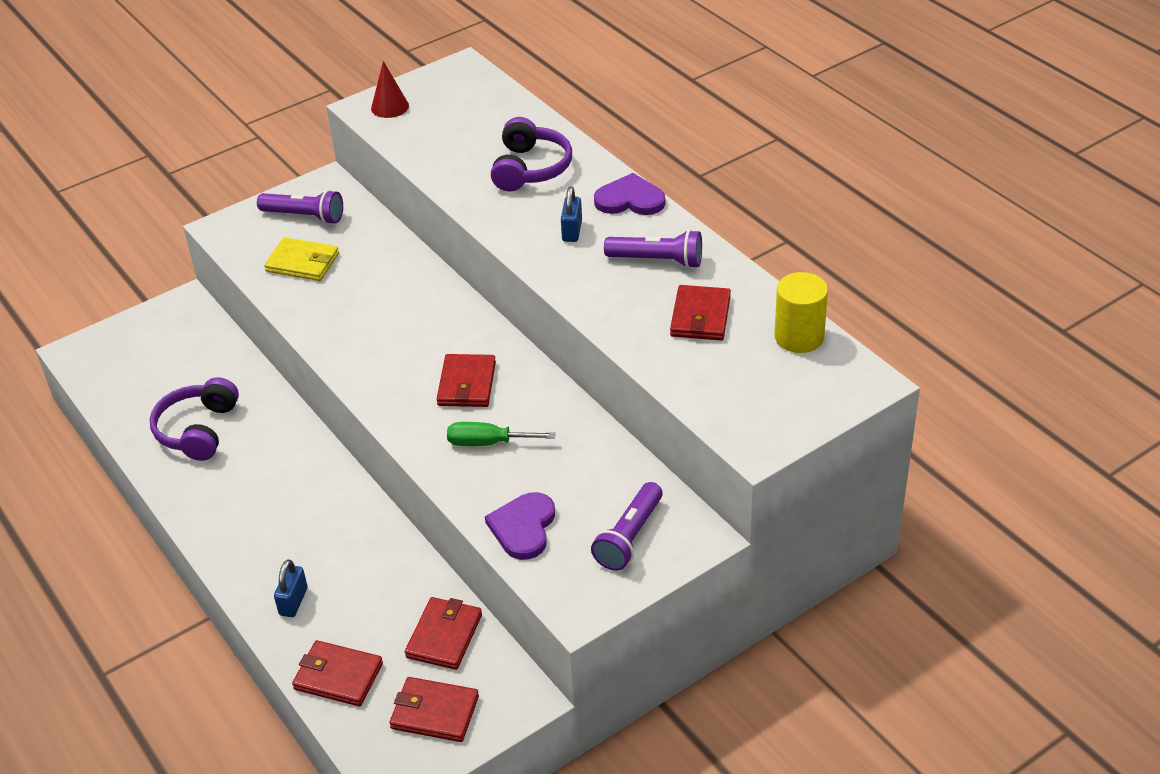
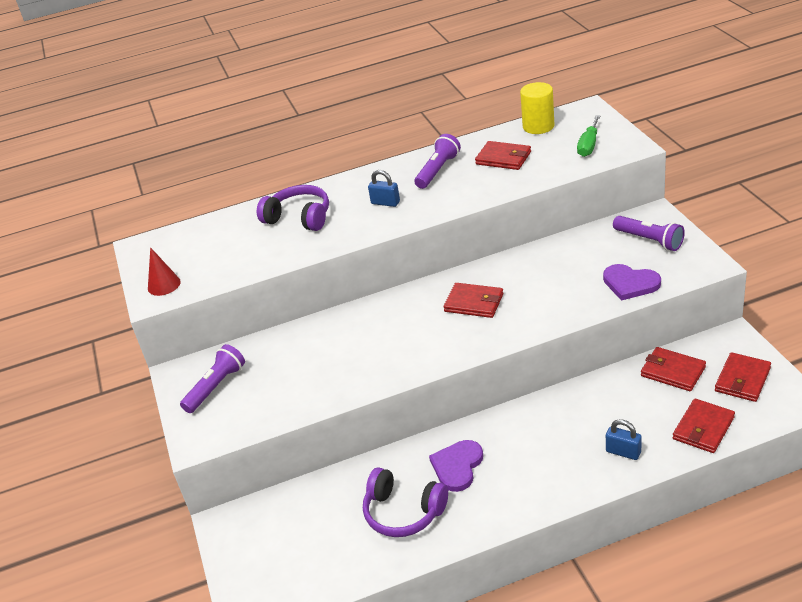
camera: 70 degrees left, 5 degrees down
yellow wallet [264,237,339,281] -> none
green screwdriver [447,422,555,446] -> green screwdriver moved to [577,115,601,157]
purple heart [594,173,665,215] -> purple heart moved to [429,440,483,492]

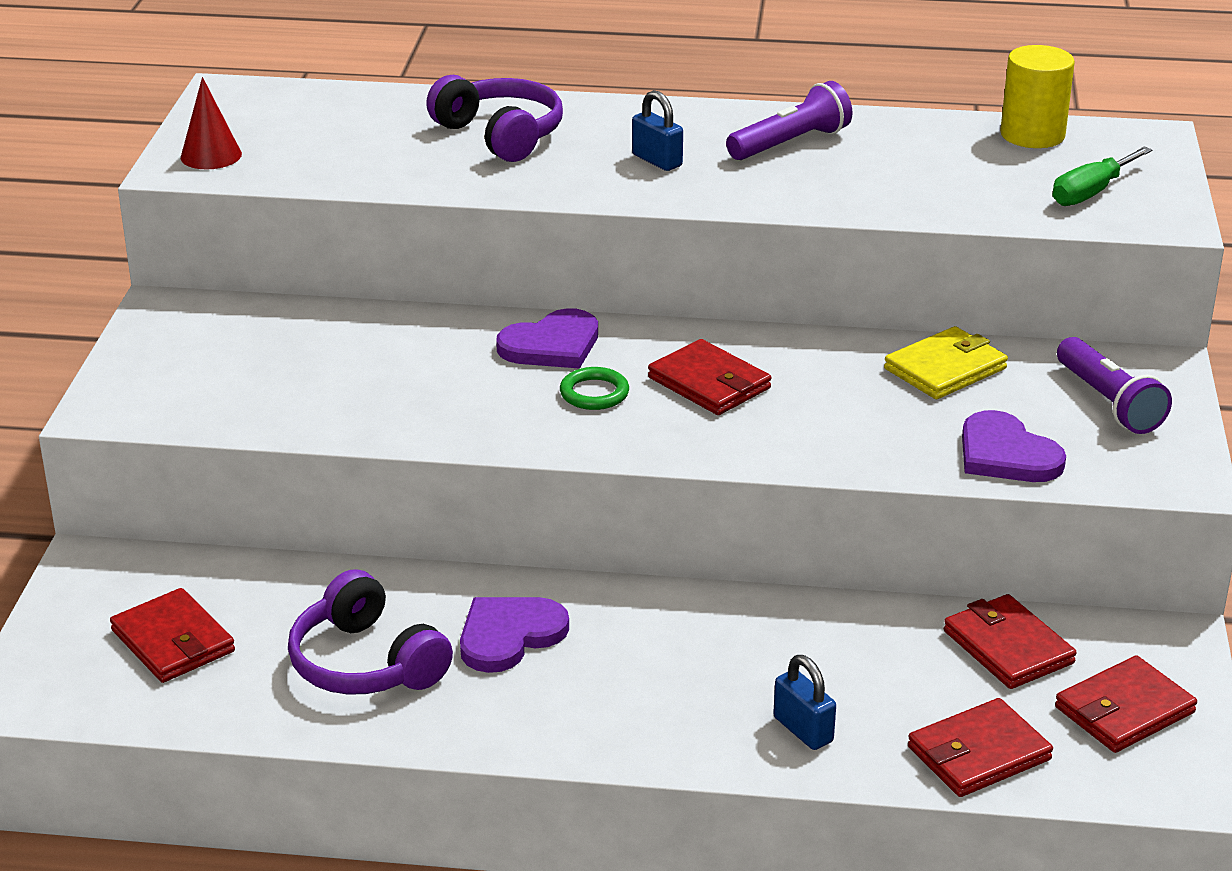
camera: 20 degrees right, 5 degrees down
purple flashlight [180,344,245,413] -> none
red wallet [475,141,531,170] -> red wallet moved to [110,588,235,683]
none -> purple heart [496,308,598,369]
none -> green ring [560,367,629,410]
none -> yellow wallet [884,326,1008,399]

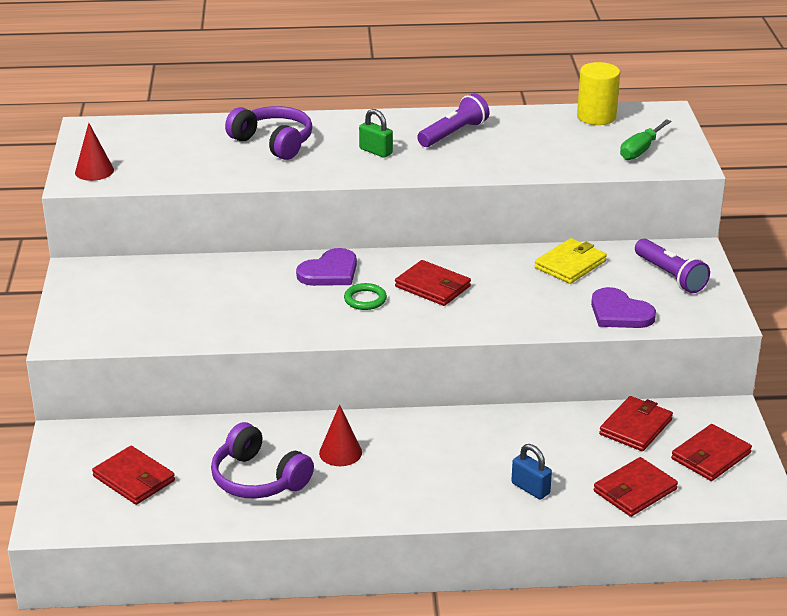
camera: 10 degrees left, 0 degrees up
purple heart [460,597,569,673] -> red cone [319,404,362,466]
blue padlock [632,90,683,171] -> green padlock [359,109,393,158]
red wallet [944,594,1077,689] -> red wallet turned 75 degrees clockwise [599,396,673,451]

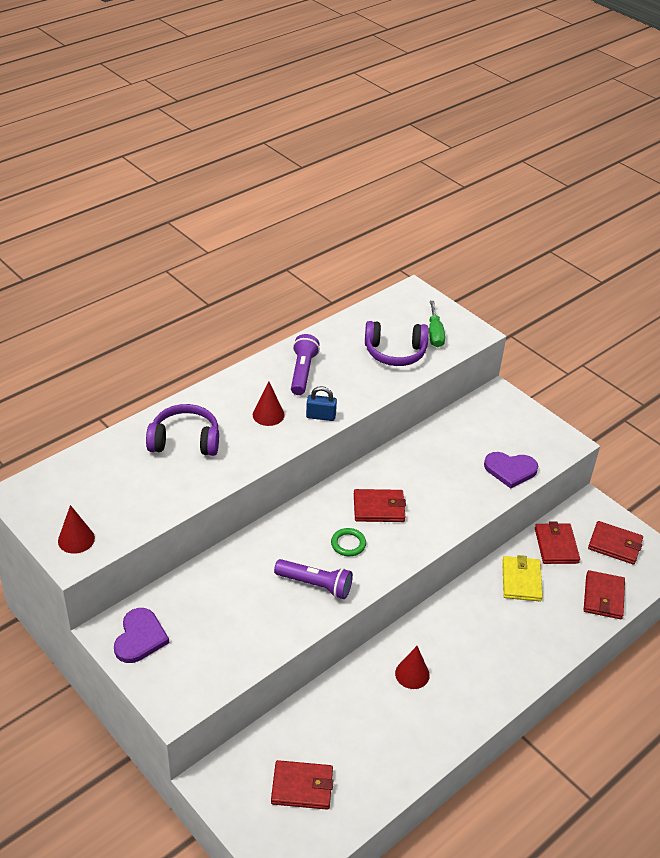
camera: 40 degrees left, 10 degrees up
purple headphones [211,422,314,499] -> purple headphones moved to [365,321,429,366]
purple heart [296,248,357,286] -> purple heart moved to [114,608,169,663]
green padlock [359,109,393,158] -> red cone [253,381,285,426]
blue padlock [511,444,552,499] -> blue padlock moved to [306,386,337,421]
yellow wallet [534,238,607,284] -> yellow wallet moved to [502,555,543,601]
yellow cylinder [577,62,620,125] -> none
purple flashlight [635,239,710,293] -> purple flashlight moved to [274,559,353,599]
red wallet [671,424,752,481] -> red wallet turned 75 degrees counterclockwise [588,521,643,565]

